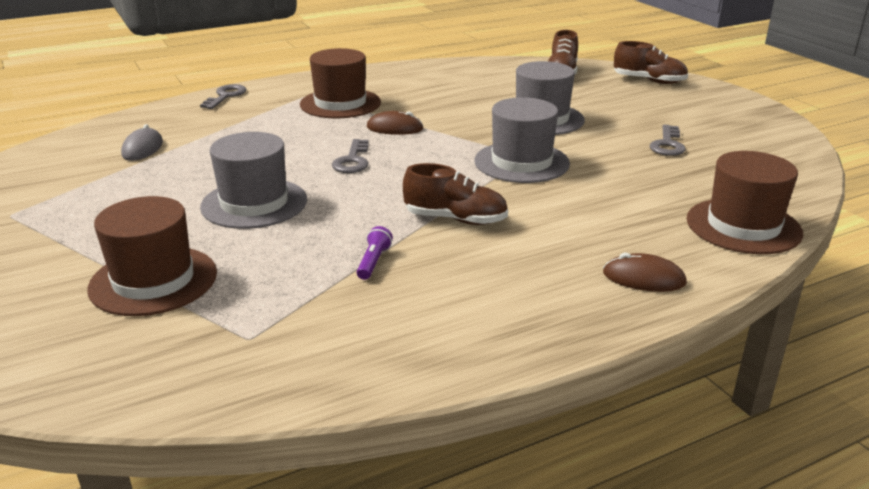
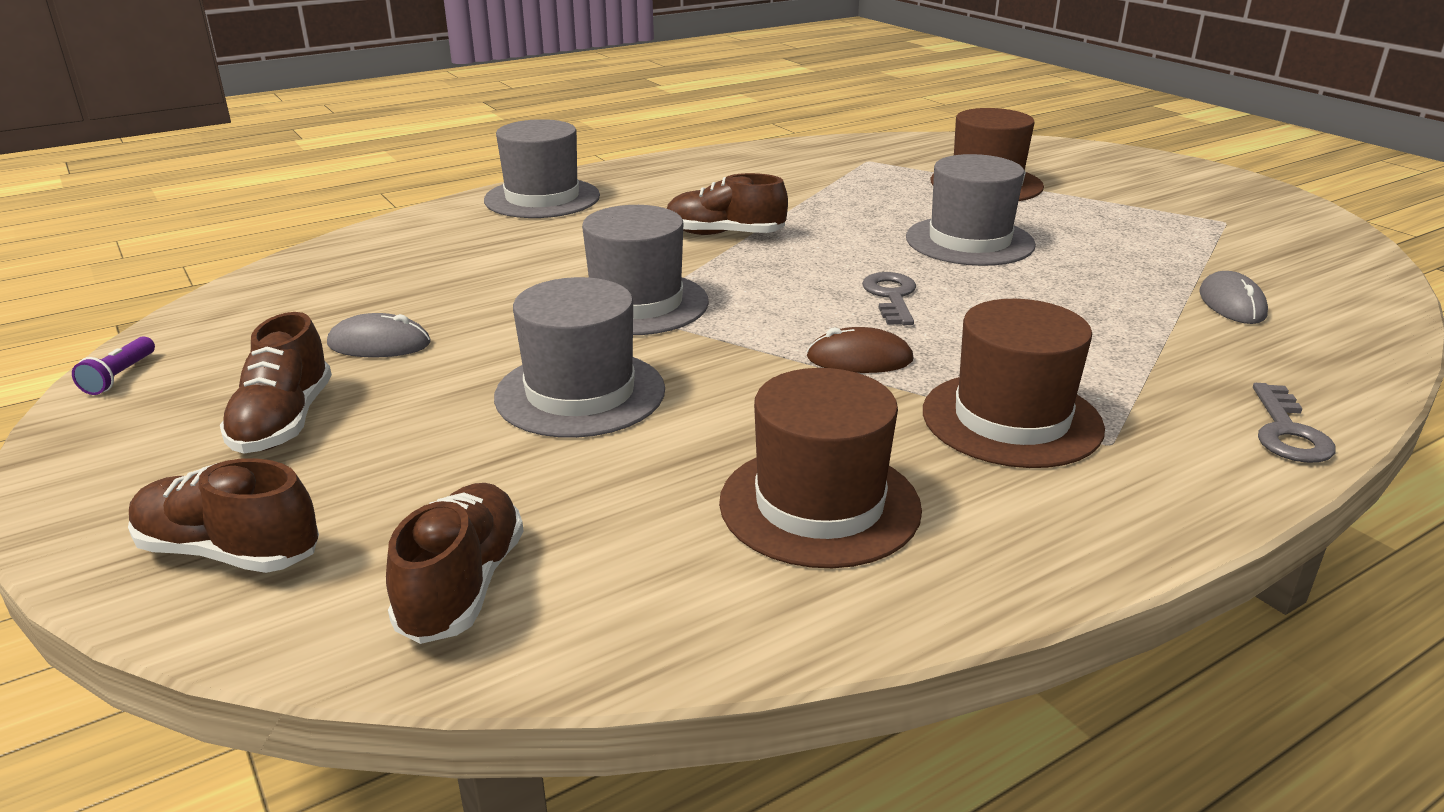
camera: 175 degrees right, 0 degrees up
purple flashlight [357,226,393,280] -> purple flashlight moved to [72,336,155,395]
brown mouse [603,253,687,292] -> grey hat [484,119,600,218]
grey key [650,125,686,156] -> grey mouse [327,313,431,357]
brown hat [686,151,803,254] -> brown hat moved to [719,368,922,568]
none -> brown shoe [220,312,332,453]

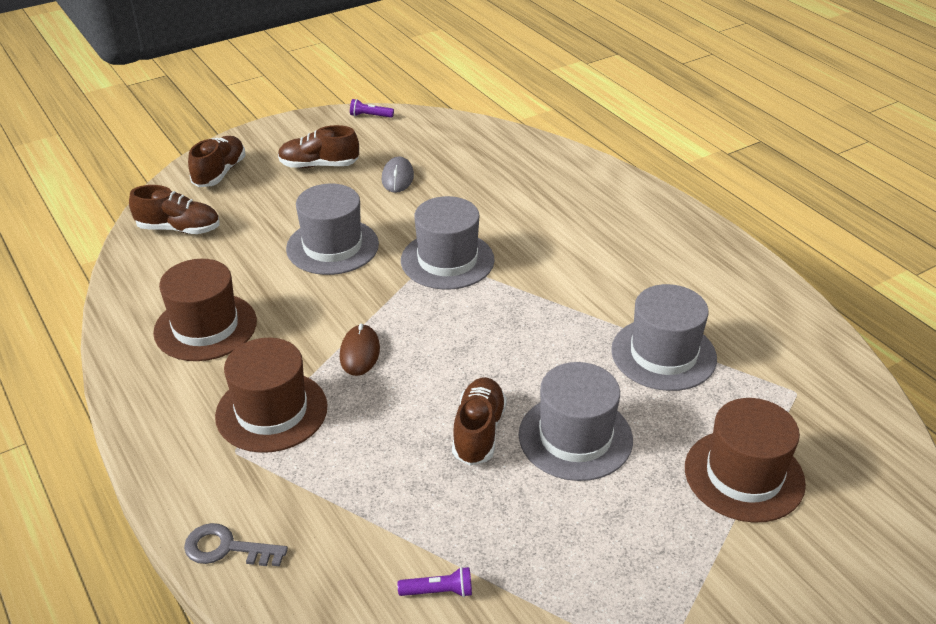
camera: 90 degrees right, 10 degrees up
grey hat [484,119,600,218] -> grey hat moved to [611,284,717,391]
brown shoe [667,173,788,235] -> brown shoe moved to [452,377,507,465]
grey key [862,272,916,325] -> none
grey mouse [1199,271,1268,324] -> purple flashlight [398,567,472,597]

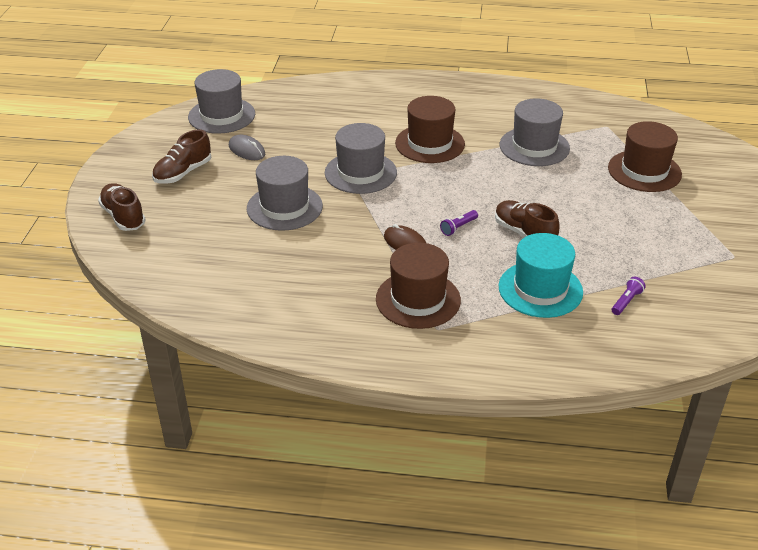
camera: 50 degrees left, 0 degrees up
brown shoe [129,185,220,234] -> none
brown hat [153,259,257,361] -> brown hat moved to [395,96,465,163]
grey key [184,523,288,566] -> none
purple flashlight [350,99,394,118] -> purple flashlight moved to [440,210,478,236]
grey hat [519,362,633,481] -> grey hat moved to [188,69,255,134]
none -> turquoise hat [499,233,583,318]

